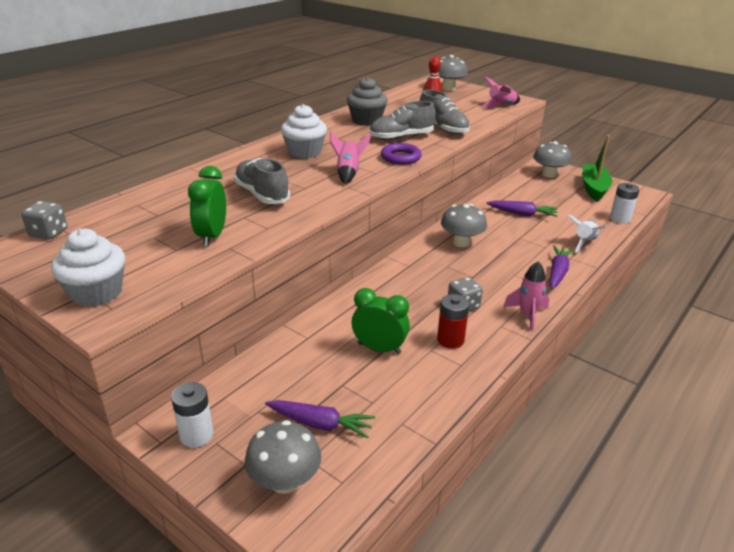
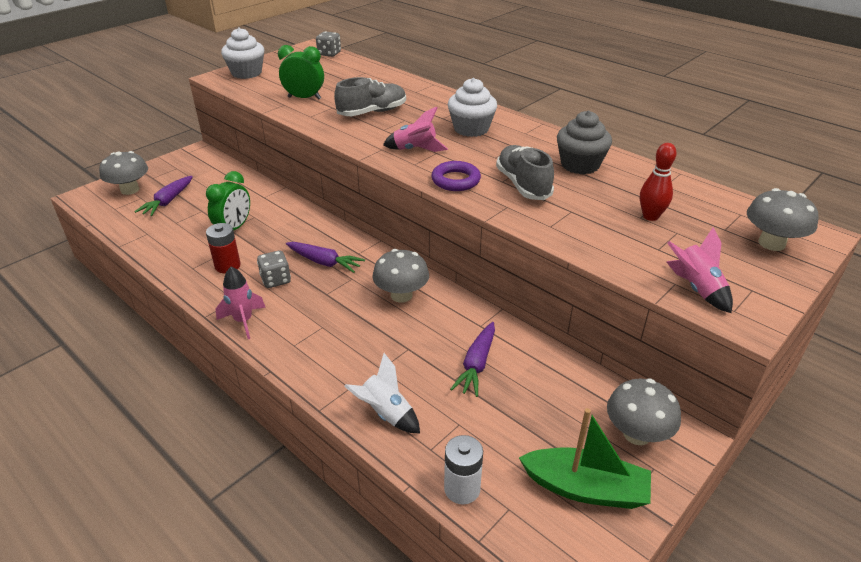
camera: 95 degrees right, 5 degrees up
white battery [171,382,214,448] -> none
grey shoe [420,90,470,134] -> none
purple carrot [549,245,574,289] -> purple carrot moved to [286,242,365,273]

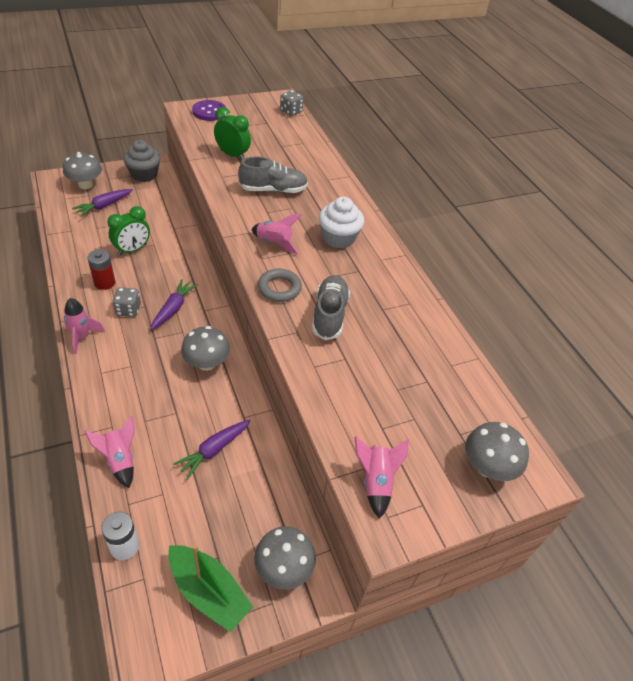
camera: 20 degrees right, 10 degrees up
white cupcake [221,28,264,79] -> purple button [192,100,226,121]
purple carrot [286,242,365,273] -> purple carrot turned 120 degrees counterclockwise [151,279,198,330]
white rocket [344,353,420,433] -> pink rocket [85,416,135,488]
purple ring [431,161,481,191] -> grey ring [258,269,302,302]
grey cupcake [557,111,612,174] -> grey cupcake moved to [123,140,160,182]
red bowling pin [640,143,677,221] -> none

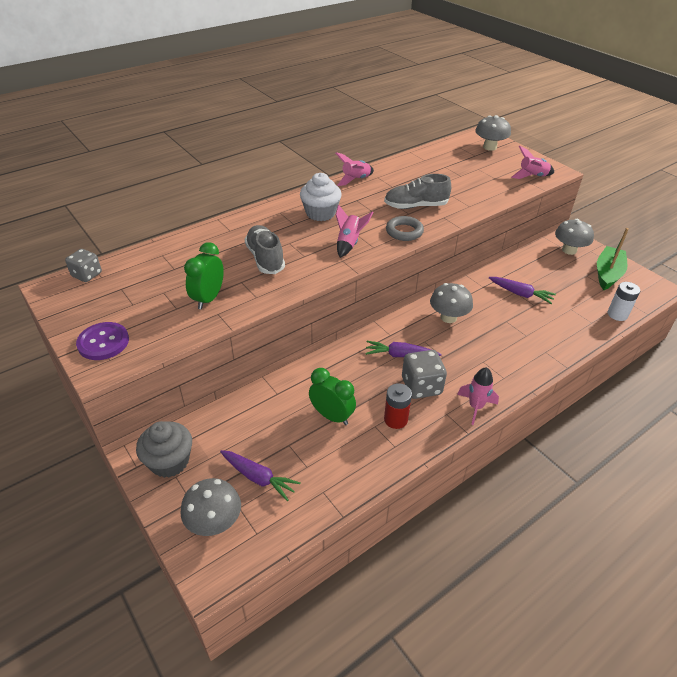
camera: 100 degrees left, 5 degrees down
pink rocket [85,416,135,488] -> pink rocket moved to [335,152,374,186]
grey dice [113,287,141,317] -> grey dice [402,350,447,399], size x1.51

